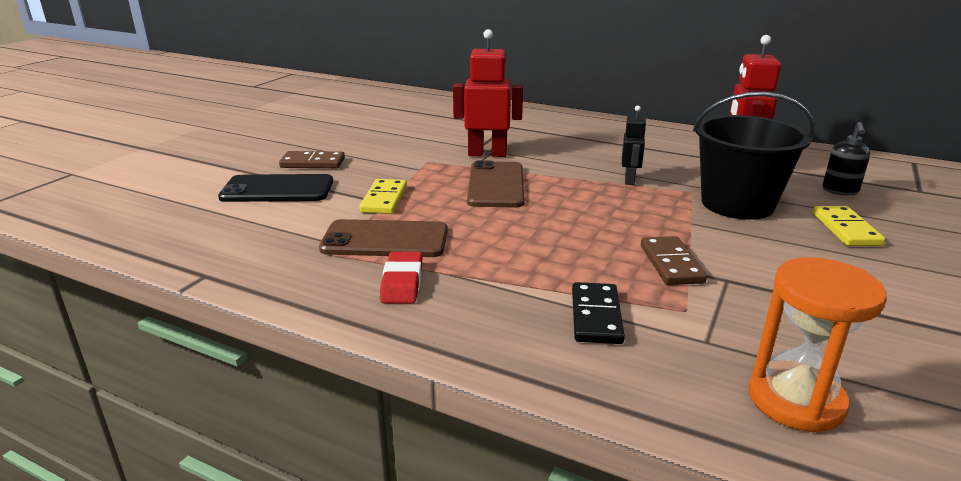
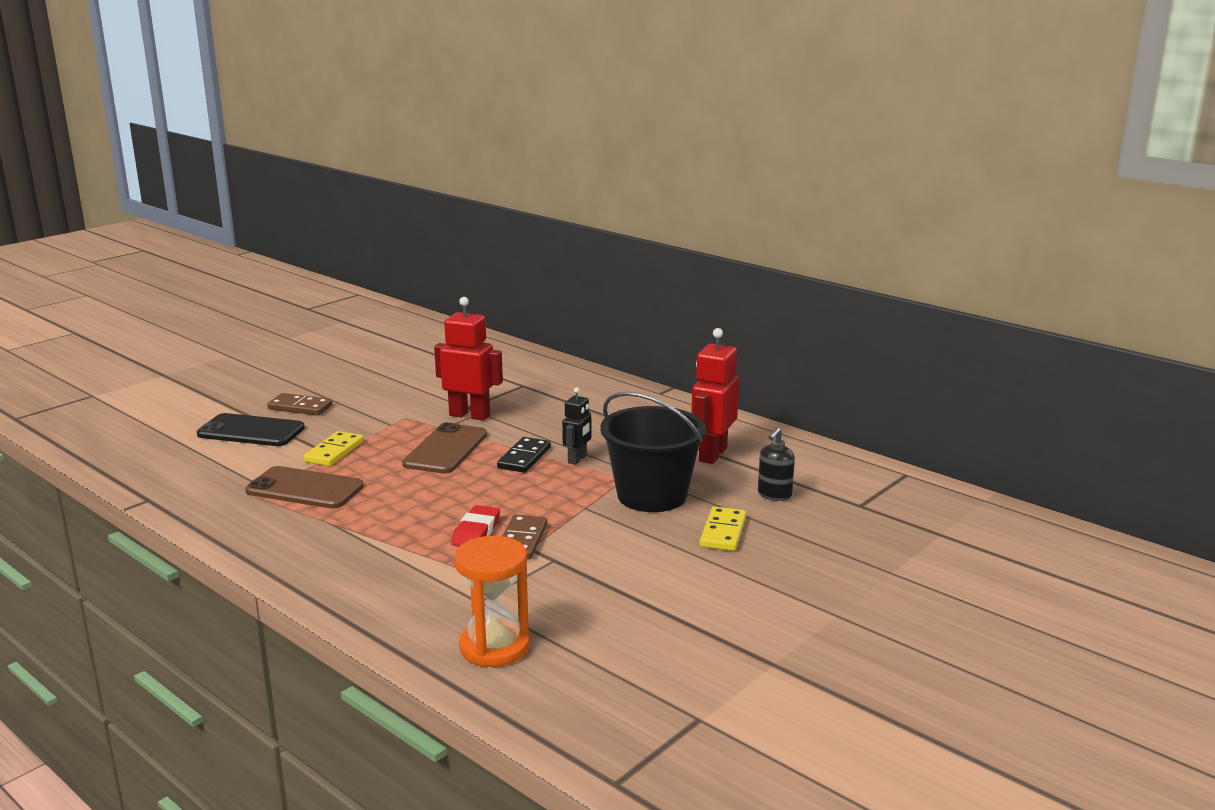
camera: 15 degrees right, 5 degrees down
red eraser [380,252,422,304] -> red eraser moved to [451,505,500,547]
black domino [572,282,625,344] -> black domino moved to [497,437,551,473]

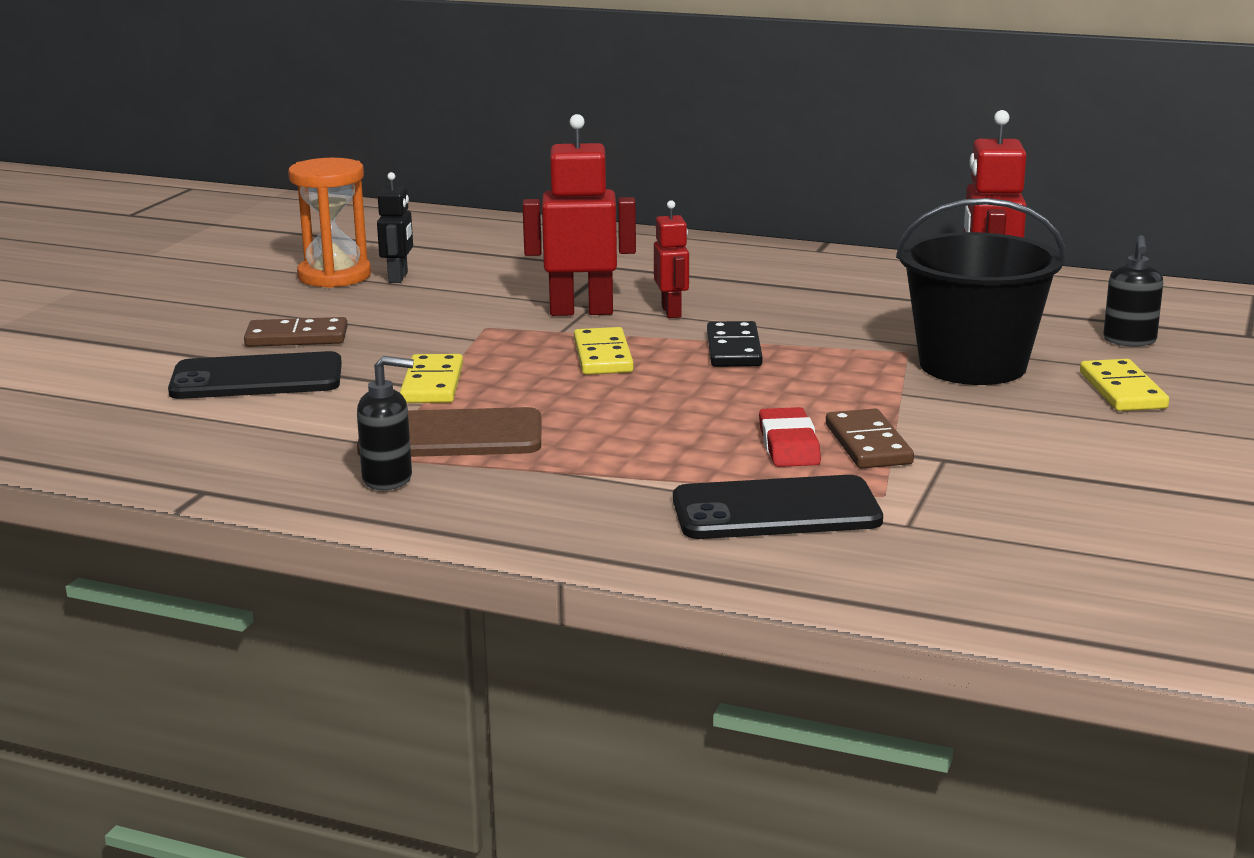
camera: 20 degrees left, 0 degrees up
brown phone [402,422,487,474] -> yellow domino [574,327,634,375]
orange hourglass [454,536,530,667] -> orange hourglass moved to [288,158,371,288]
black robot [562,387,591,465] -> black robot moved to [377,172,413,283]
none -> black soap dispenser [357,356,414,490]
none -> red robot [654,200,689,318]
none -> black phone [673,475,883,539]

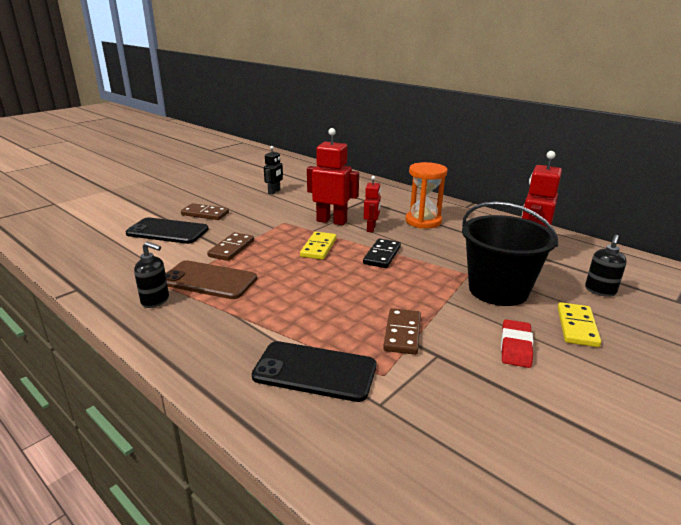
camera: 20 degrees right, 5 degrees up
orange hourglass [288,158,371,288] -> orange hourglass moved to [405,162,448,228]
yellow domino [400,354,463,403] -> brown domino [207,232,254,261]
red eraser [759,407,821,467] -> red eraser moved to [501,319,533,368]

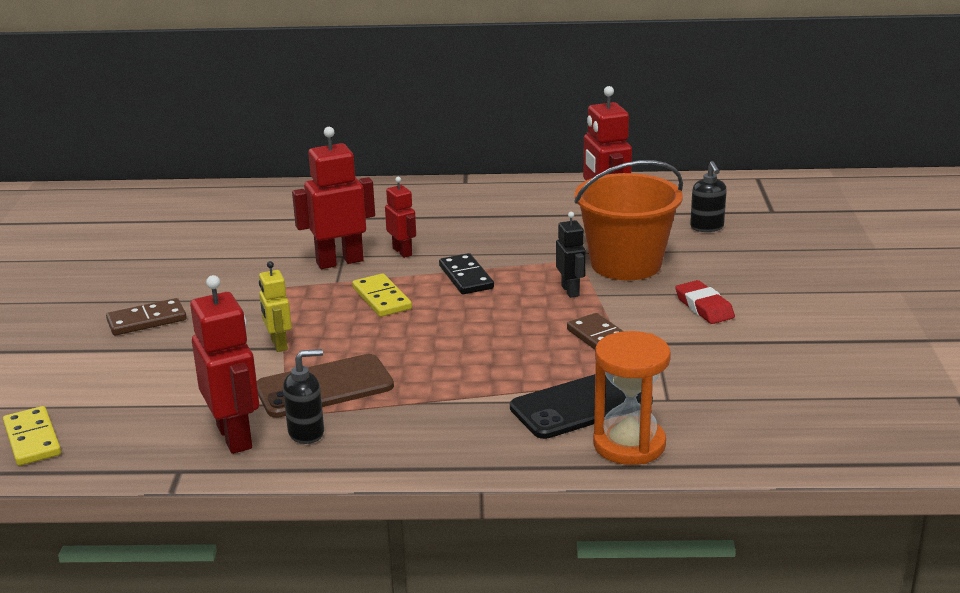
camera: 40 degrees left, 0 degrees up
black phone [126,217,209,244] -> none
brown domino [207,232,254,261] -> yellow robot [259,261,292,352]
black robot [264,146,283,195] -> black robot moved to [556,212,586,298]
orange hourglass [405,162,448,228] -> orange hourglass moved to [593,331,671,465]
black bucket [462,201,558,306] -> orange bucket [574,160,683,280]
yellow domino [558,302,601,347] -> yellow domino moved to [3,406,61,466]
none -> red robot [190,275,259,454]

